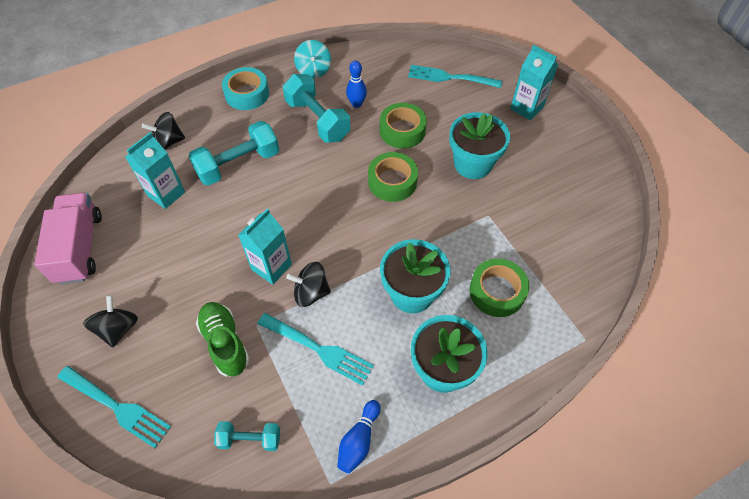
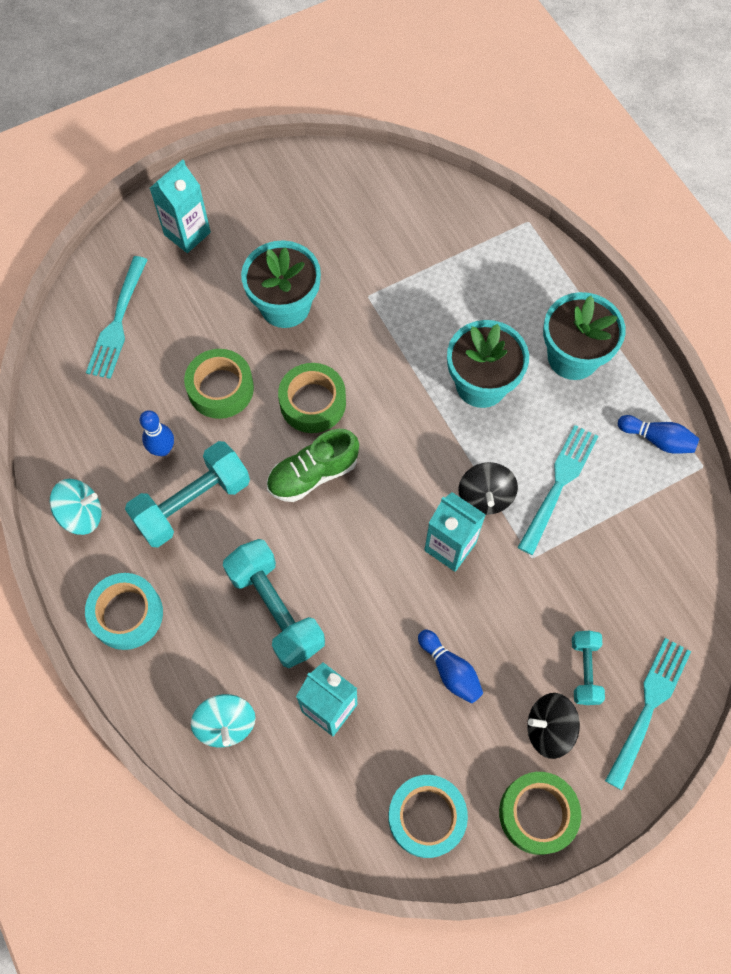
camera: 90 degrees left, 10 degrees up
pink truck [34,193,102,284] -> turquoise tape [388,775,468,858]
black spinning top [142,112,185,149] -> turquoise spinning top [191,694,256,747]
green shoe [196,302,249,376] -> green shoe moved to [267,429,359,502]
turquoise dumbbell [214,421,280,451] -> turquoise dumbbell moved to [572,631,605,705]
green tape [469,259,529,317] -> green tape moved to [499,772,581,855]
none -> blue bowling pin [418,630,483,703]

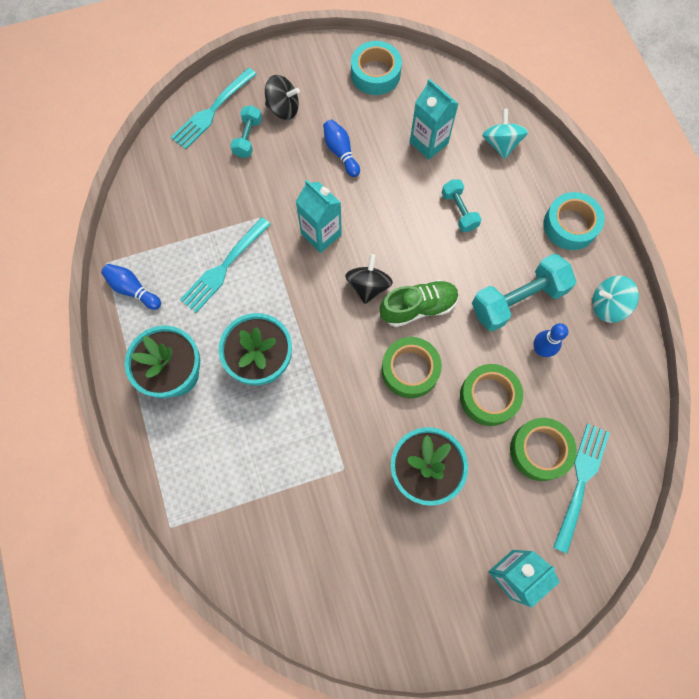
camera: 170 degrees left, 5 degrees up
turquoise dumbbell [223,539,325,668] -> turquoise dumbbell [442,179,481,232], size x0.56
black spinning top [458,462,518,515] -> black spinning top moved to [345,254,393,304]
green tape [499,772,581,855] -> green tape moved to [510,418,577,481]

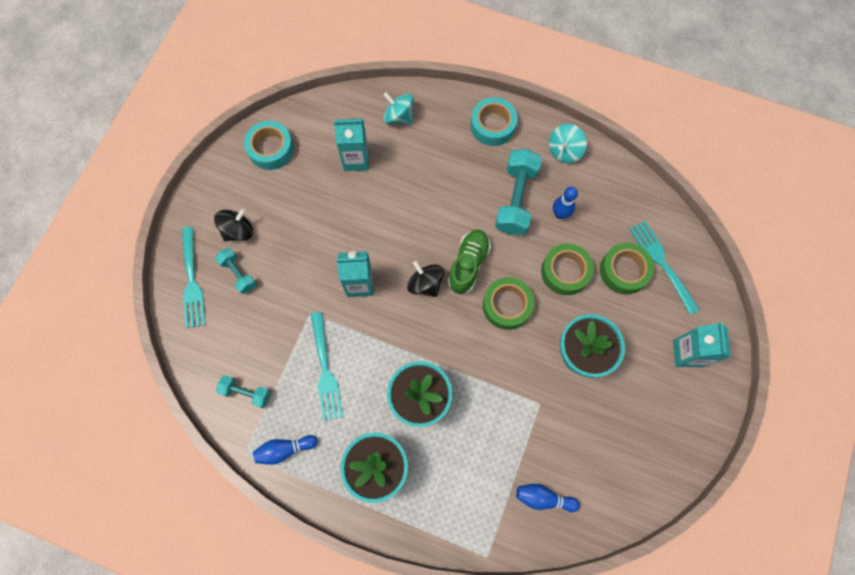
camera: 50 degrees left, 0 degrees up
blue bowling pin [323,119,360,177] -> blue bowling pin moved to [516,484,580,512]
turquoise dumbbell [442,179,481,232] -> turquoise dumbbell moved to [216,375,270,408]

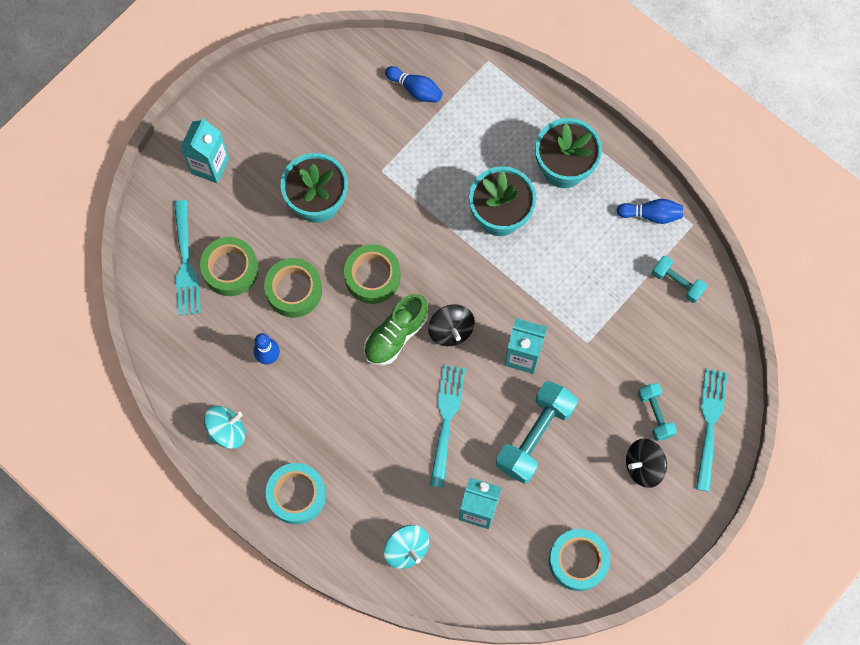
camera: 160 degrees left, 0 degrees up
turquoise fork [311,312,343,421] -> turquoise fork moved to [430,365,465,488]
turquoise dumbbell [495,149,542,235] -> turquoise dumbbell moved to [496,381,578,484]

